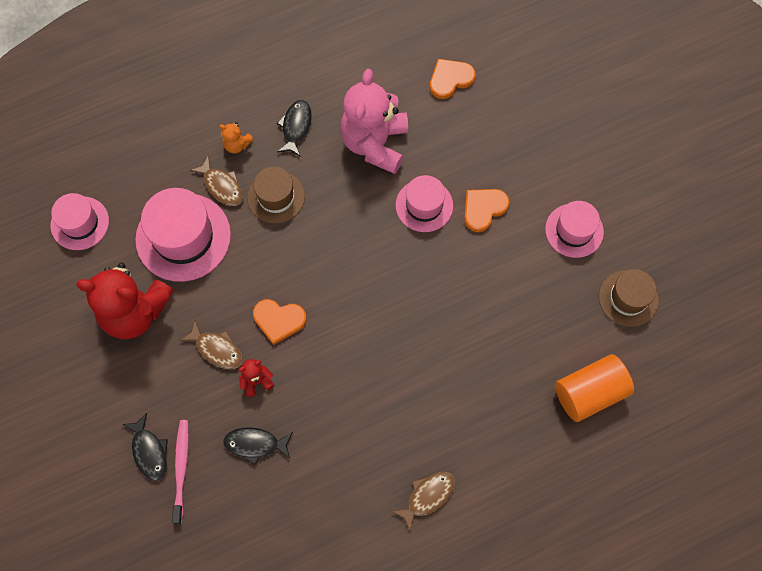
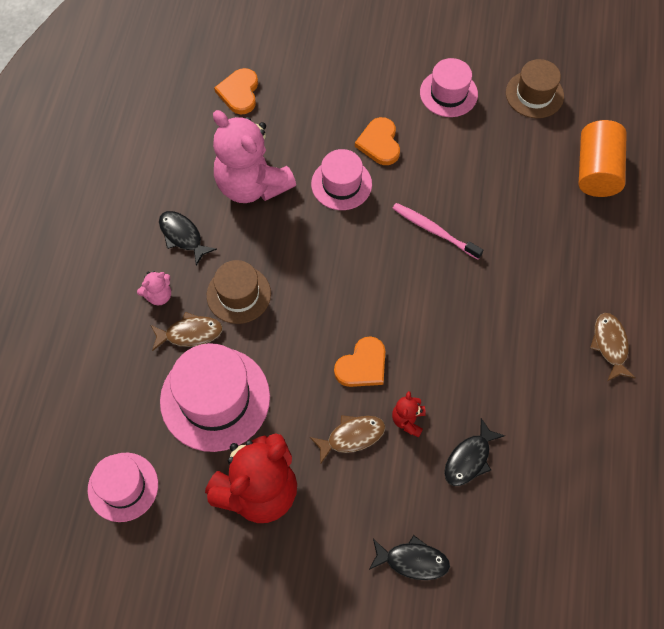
camera: 55 degrees left, 5 degrees down
pink toothbrush [172,420,189,524] -> pink toothbrush moved to [392,203,483,259]
orange teddy bear [219,122,253,154] -> pink teddy bear [137,271,171,306]

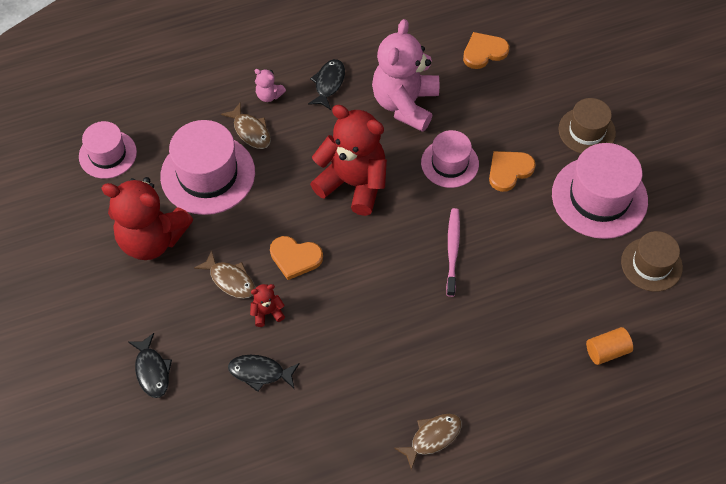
camera: 60 degrees right, 5 degrees down
brown hat [207,260,271,324] -> brown hat moved to [558,98,616,153]
pink hat [420,58,478,117] -> pink hat [552,143,648,239], size x1.62
orange cylinder [579,120,627,197] -> orange cylinder [586,327,633,365], size x0.58
none -> red teddy bear [310,105,387,216]

